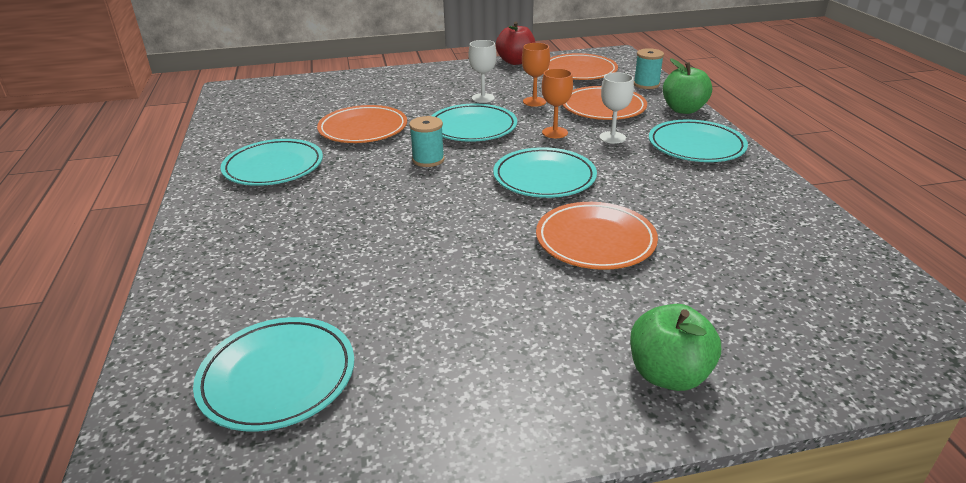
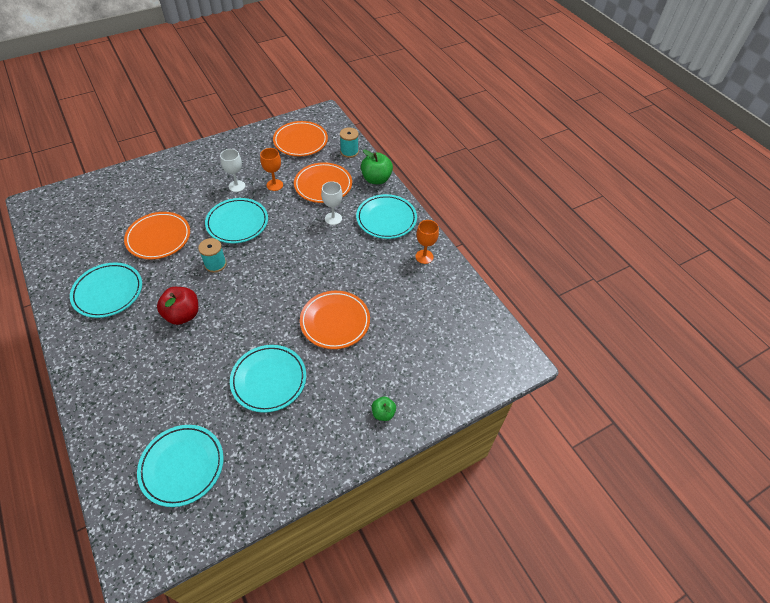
camera: 20 degrees left, 20 degrees up
turquoise plate [493,147,597,198] -> turquoise plate moved to [230,345,306,413]
red apple [496,22,535,65] -> red apple moved to [157,287,198,325]
orange goblet [542,68,573,138] -> orange goblet moved to [416,220,439,264]
green apple [630,304,721,391] -> green apple [372,396,396,421], size x0.57

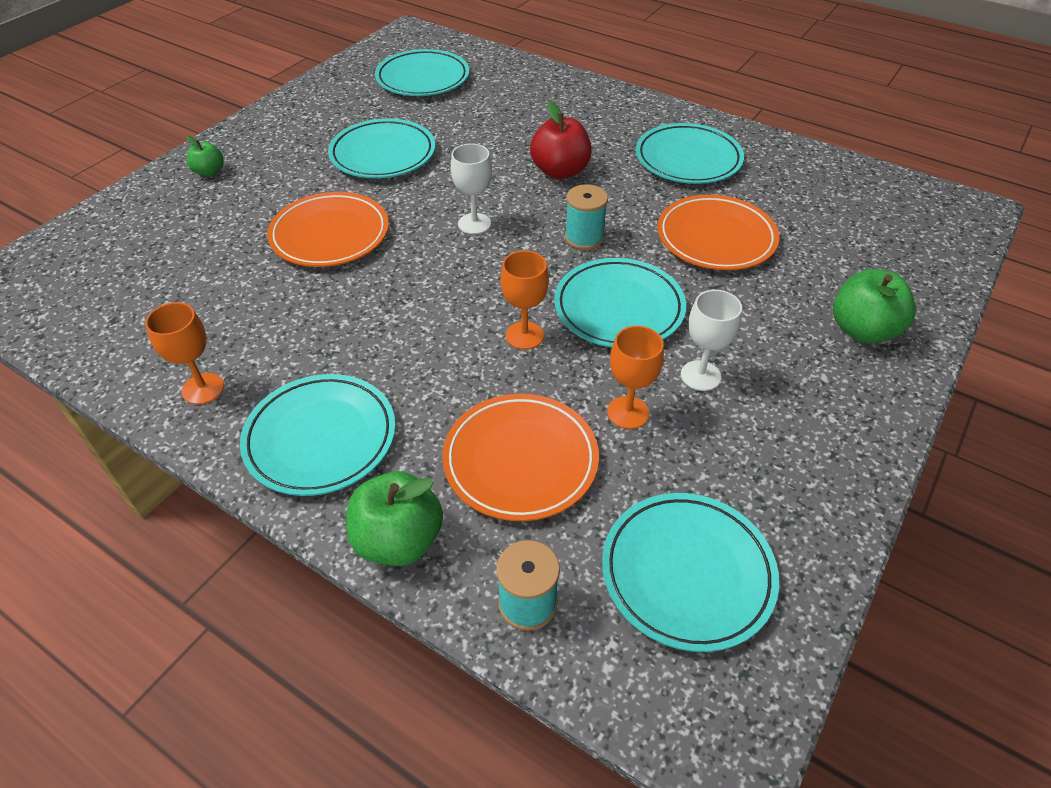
camera: 155 degrees right, 5 degrees down
orange plate [273,121,328,156] -> turquoise plate [602,493,779,652]
white goblet [321,181,343,225] -> white goblet moved to [451,144,492,234]
none -> orange goblet [501,251,549,349]
none -> green apple [833,269,916,344]

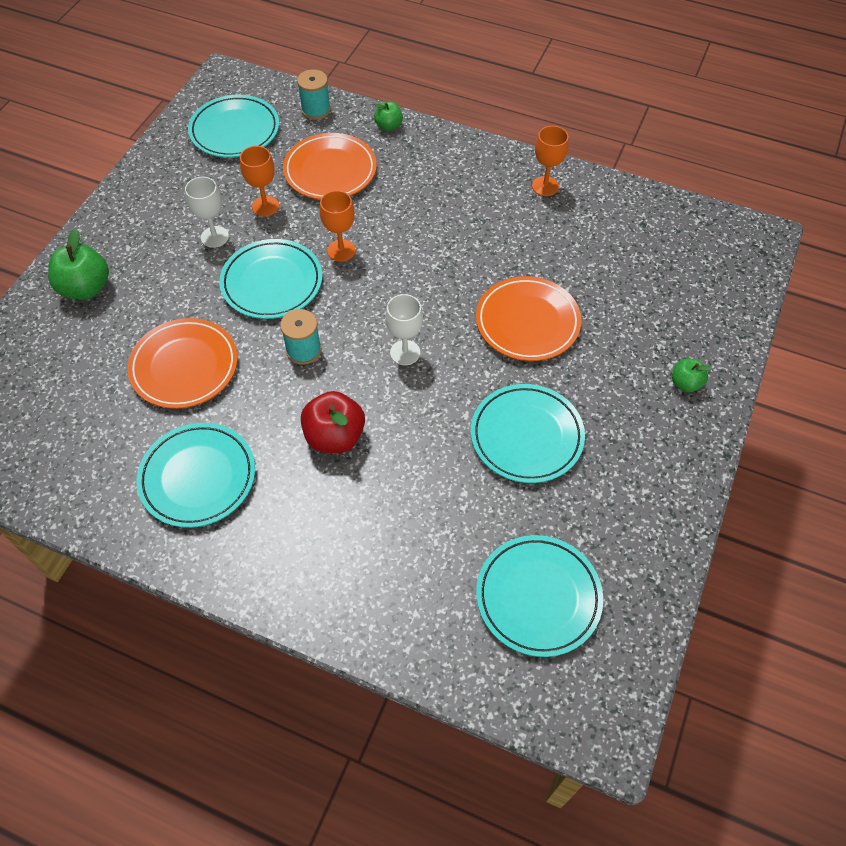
camera: 170 degrees right, 10 degrees up
turquoise plate [240,374,396,496] -> none
green apple [346,471,443,566] -> green apple [374,102,403,131], size x0.57

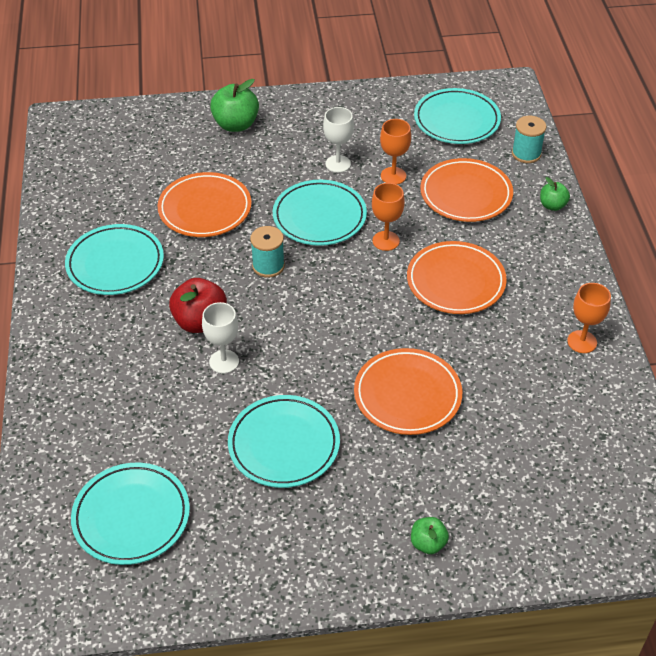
camera: 60 degrees right, 10 degrees down
white goblet [385,294,423,365] -> white goblet moved to [202,302,239,374]
none -> orange plate [407,241,507,314]

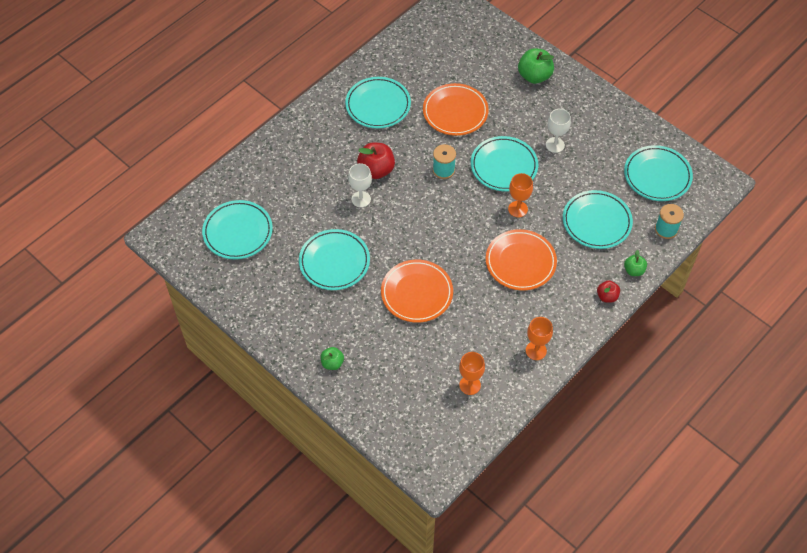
camera: 50 degrees right, 10 degrees up
orange goblet [380,119,411,184] -> orange goblet moved to [459,352,485,395]
orange plate [420,158,513,222] -> turquoise plate [563,190,633,249]
none -> red apple [597,280,620,303]

